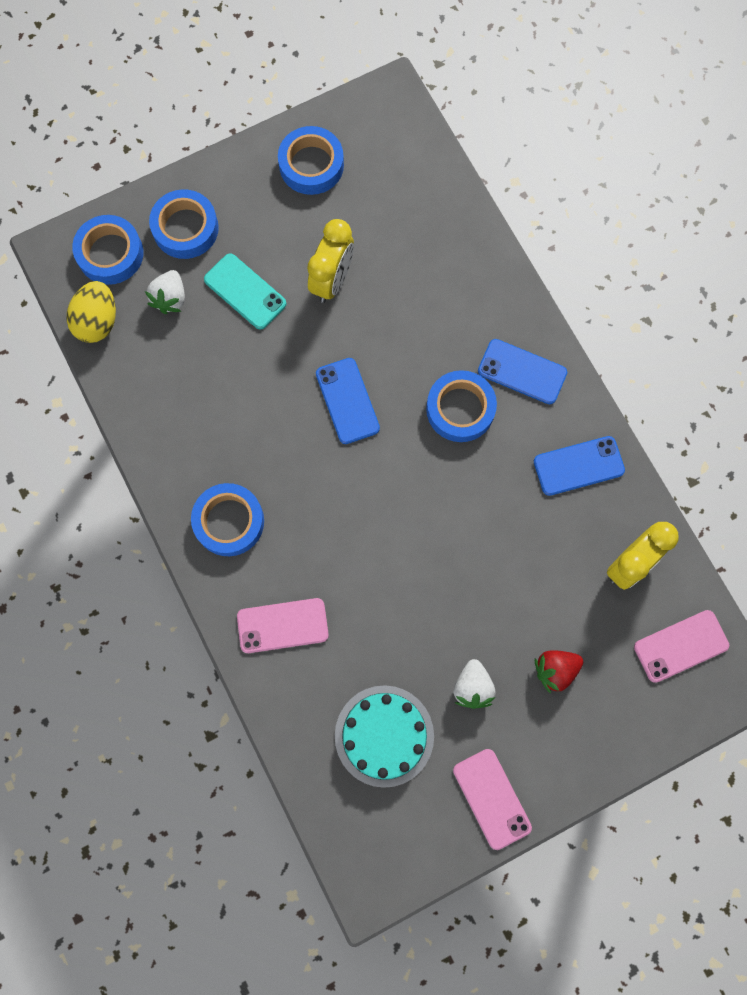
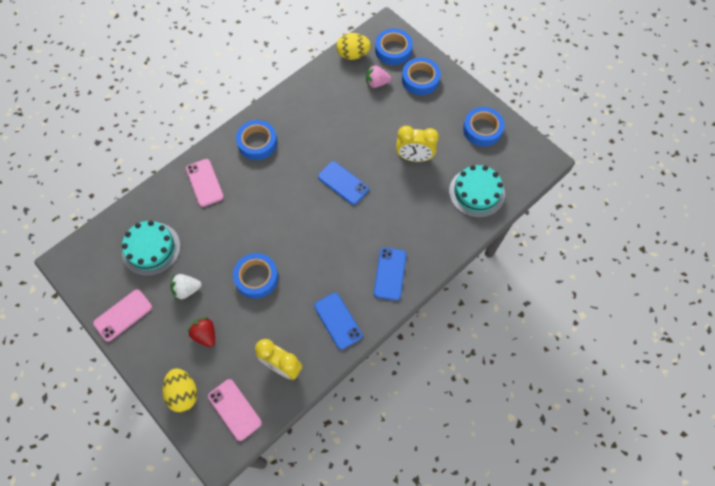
camera: 75 degrees right, 10 degrees down
white strawberry [145,270,185,314] -> pink strawberry [366,64,391,88]
turquoise phone [204,254,286,330] -> none
blue phone [316,358,380,444] -> blue phone turned 75 degrees clockwise [318,161,369,205]
blue tape [426,370,497,442] -> blue tape moved to [233,253,279,299]
none -> yellow egg [162,368,197,412]
none -> turquoise cake [449,165,505,218]

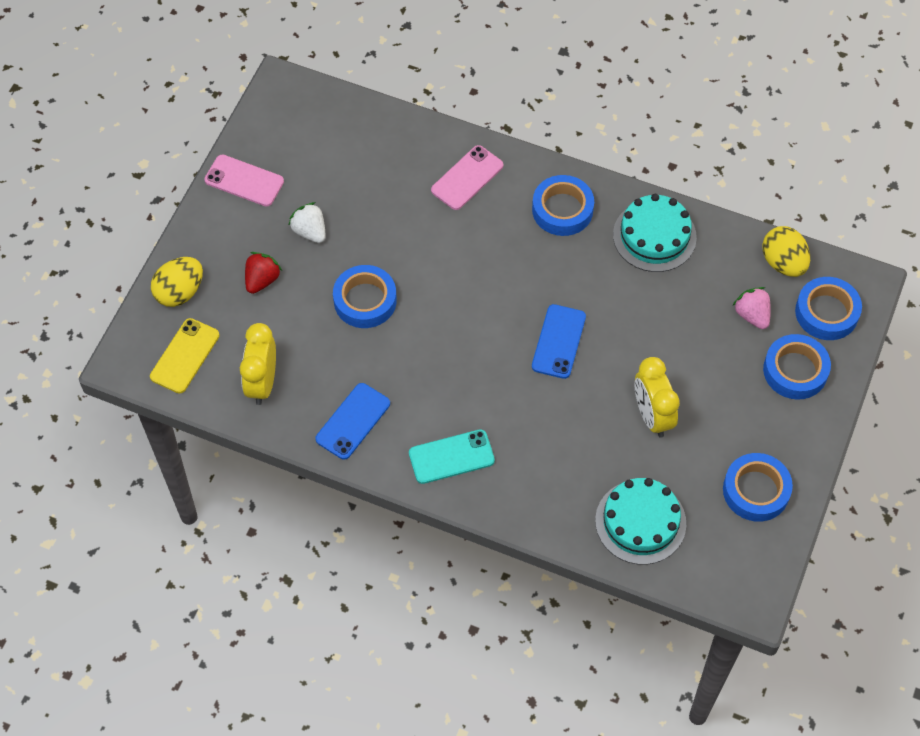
camera: 65 degrees right, 5 degrees down
turquoise cake [122,221,181,276] -> turquoise cake moved to [613,194,697,272]
pink phone [208,379,262,441] -> yellow phone [150,318,220,393]
blue phone [374,247,406,301] -> turquoise phone [409,429,495,484]

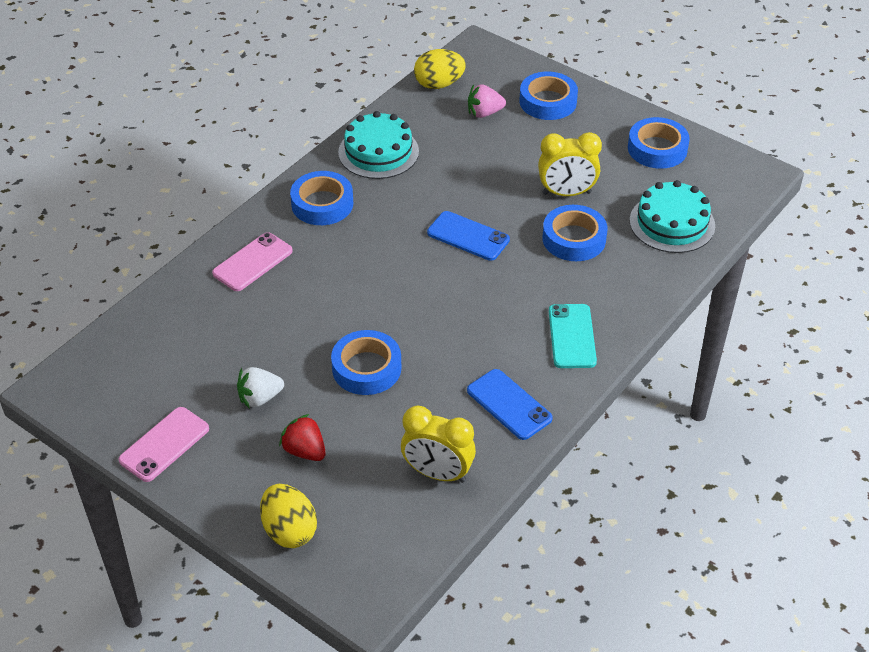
camera: 75 degrees left, 15 degrees down
yellow phone [150,318,220,393] -> none
pink phone [431,145,503,210] -> pink phone turned 75 degrees clockwise [212,232,293,291]
blue tape [795,277,862,340] -> blue tape moved to [542,205,607,261]

